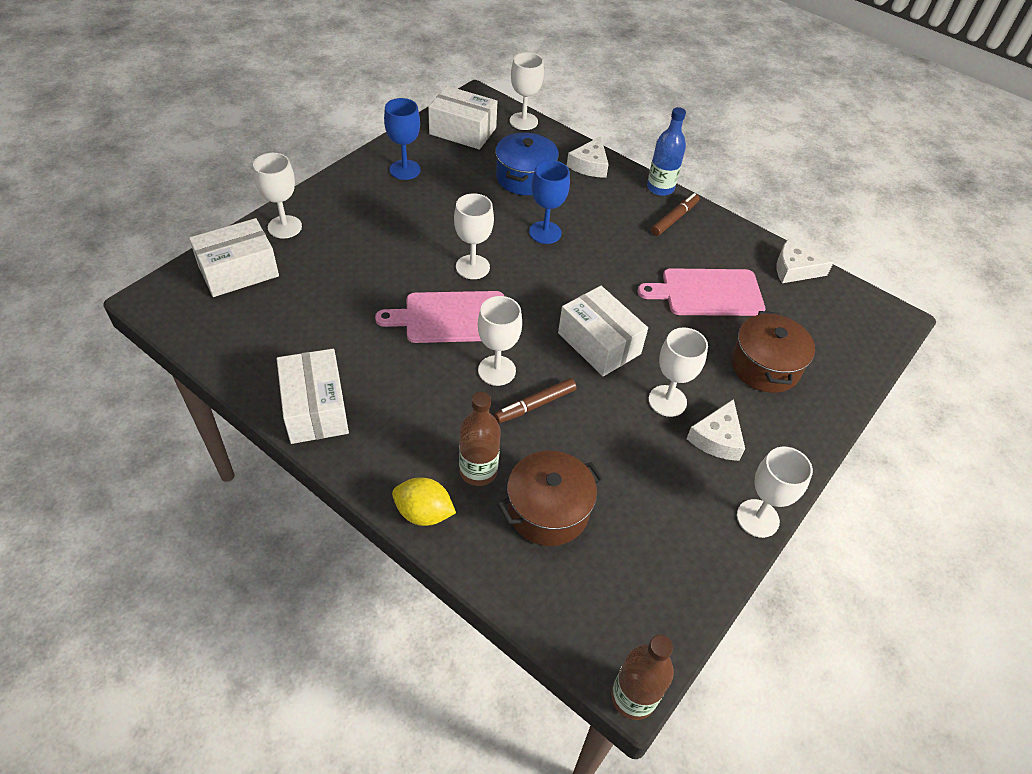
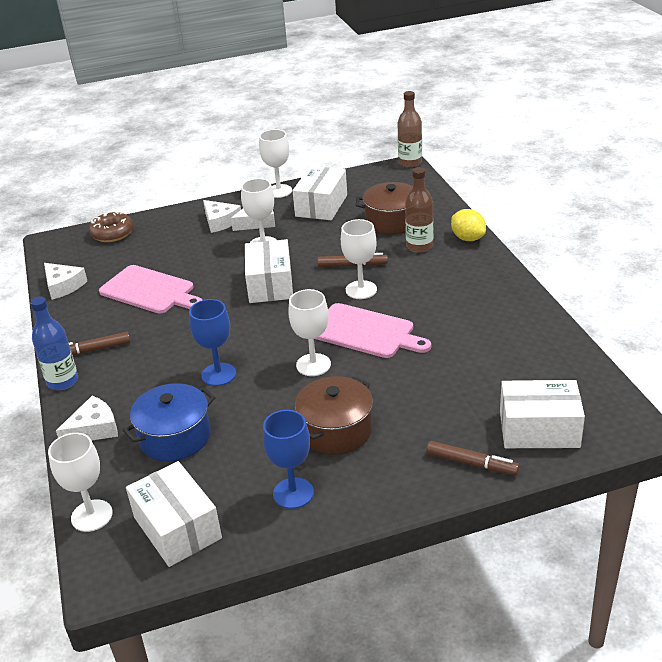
camera: 140 degrees left, 15 degrees down
white goblet [253,153,302,238] -> brown marker [426,441,520,475]
white box [277,349,349,444] -> white box moved to [293,166,347,220]
brown pot [731,311,815,393] -> brown pot moved to [295,376,373,455]
none -> brown donut [88,212,134,242]
none -> white cheese [203,200,241,233]

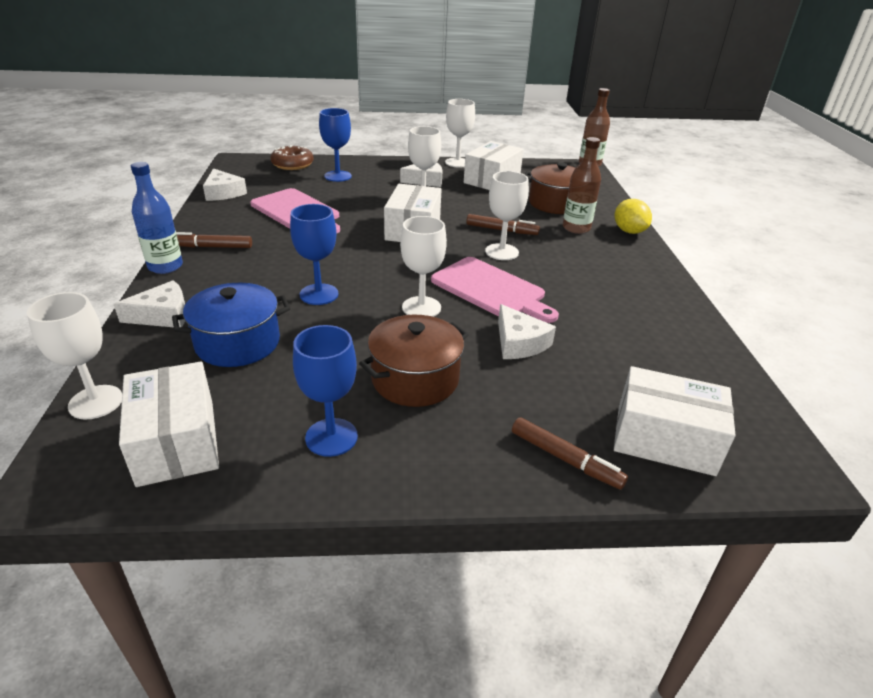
camera: 10 degrees right, 0 degrees up
white cheese [203,200,241,233] -> white cheese moved to [498,304,556,359]
none -> blue goblet [319,108,352,182]

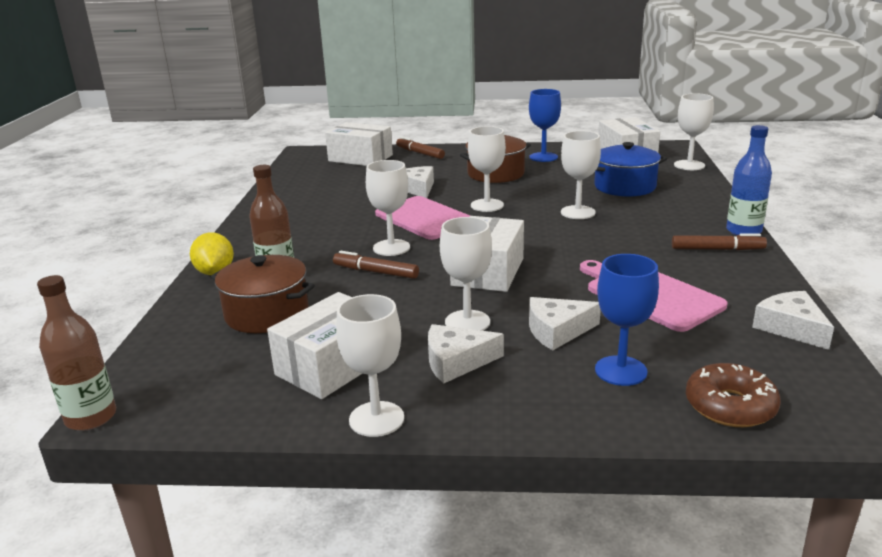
camera: 170 degrees left, 10 degrees down
white cheese [114,280,185,327] -> white cheese moved to [529,297,601,350]
blue goblet [290,204,339,305] -> white goblet [561,131,601,219]

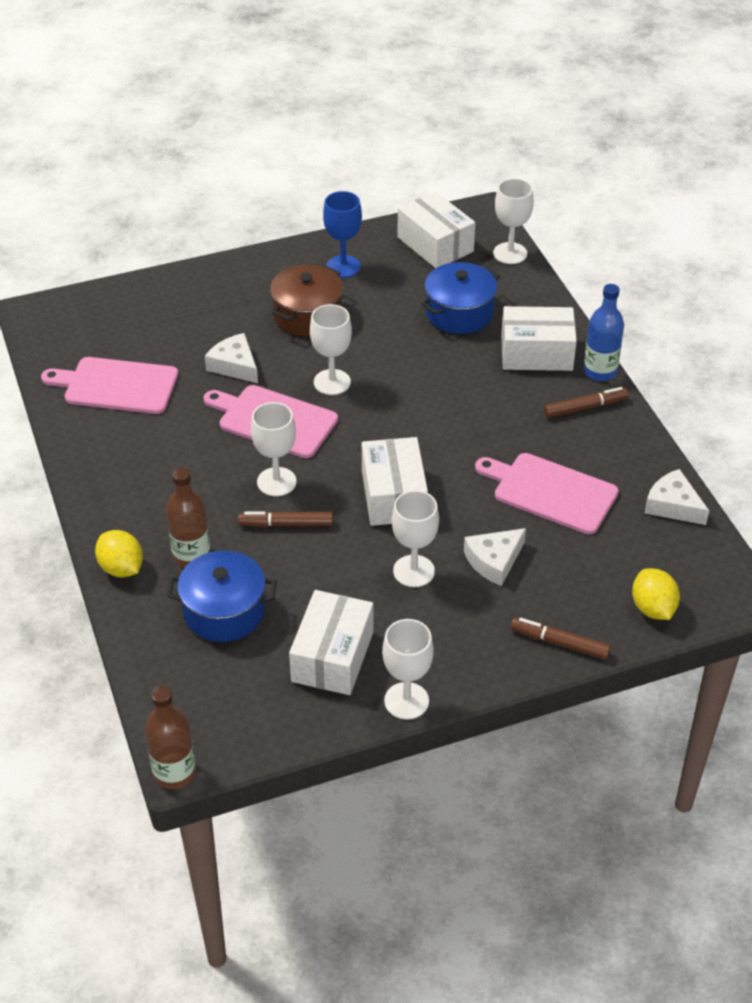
camera: 25 degrees left, 20 degrees up
brown pot [211,255,315,333] -> blue pot [167,551,276,642]
white box [325,122,393,166] -> white box moved to [501,306,577,371]
brown marker [396,137,445,159] -> brown marker moved to [511,617,611,659]
white cheese [428,324,504,383] -> none
white goblet [561,131,601,219] -> none
blue goblet [595,254,659,386] -> none
brown donut [686,363,781,427] -> yellow lemon [632,568,680,620]
none -> pink cutting board [41,357,178,414]

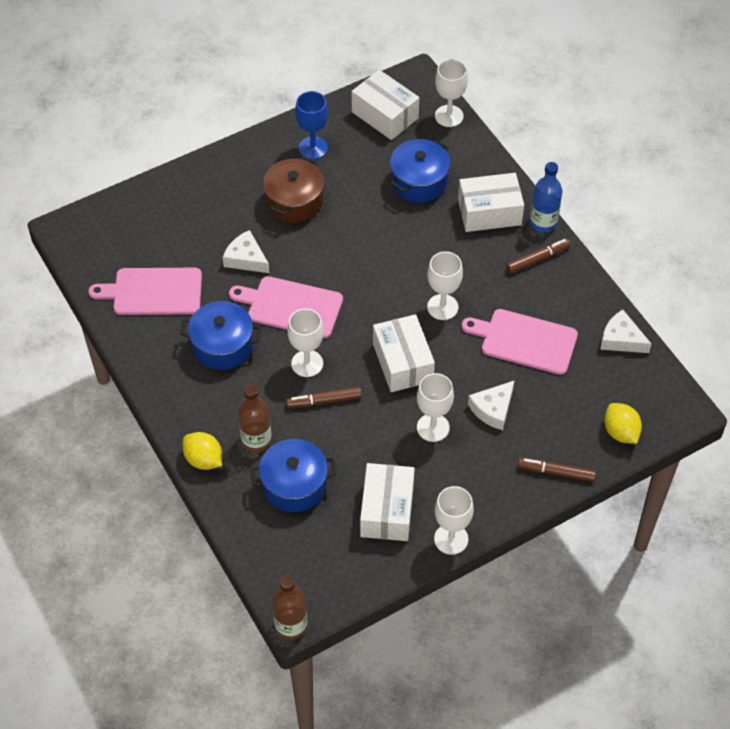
camera: 10 degrees left, 10 degrees up
white goblet [310,304,352,395] -> white goblet moved to [427,251,463,320]
none -> blue pot [180,301,262,370]

